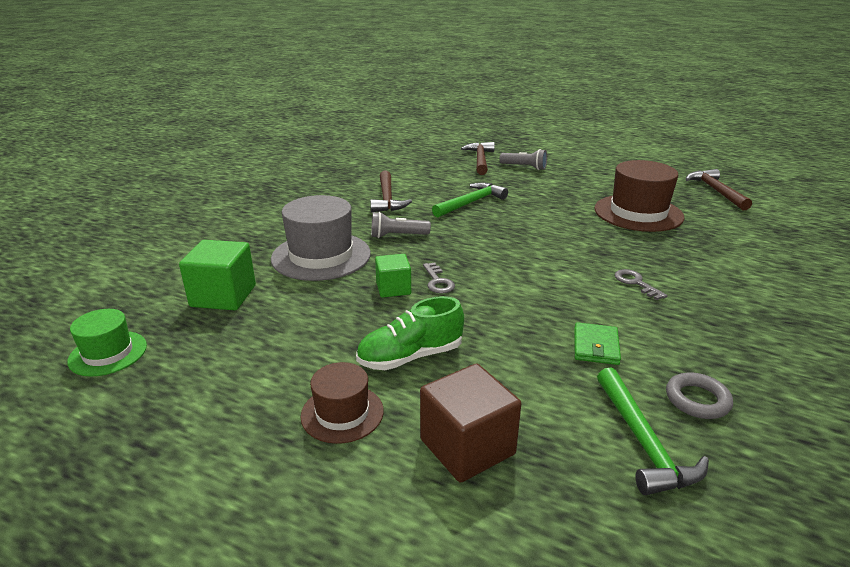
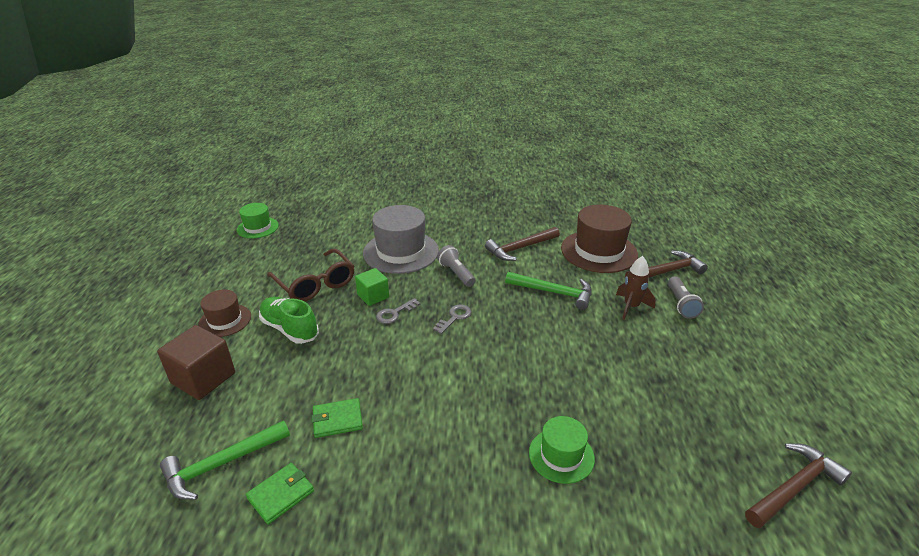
camera: 65 degrees right, 5 degrees up
green cube [179,240,256,310] -> none
brown hat [594,160,685,232] -> brown hat moved to [561,204,638,273]
grey key [615,269,668,300] -> grey key moved to [433,304,471,334]
grey ring [666,372,733,419] -> green wallet [246,463,314,525]
none -> brown glasses [267,249,354,302]
none -> green hat [529,416,595,484]
none -> brown rocket [616,256,656,320]

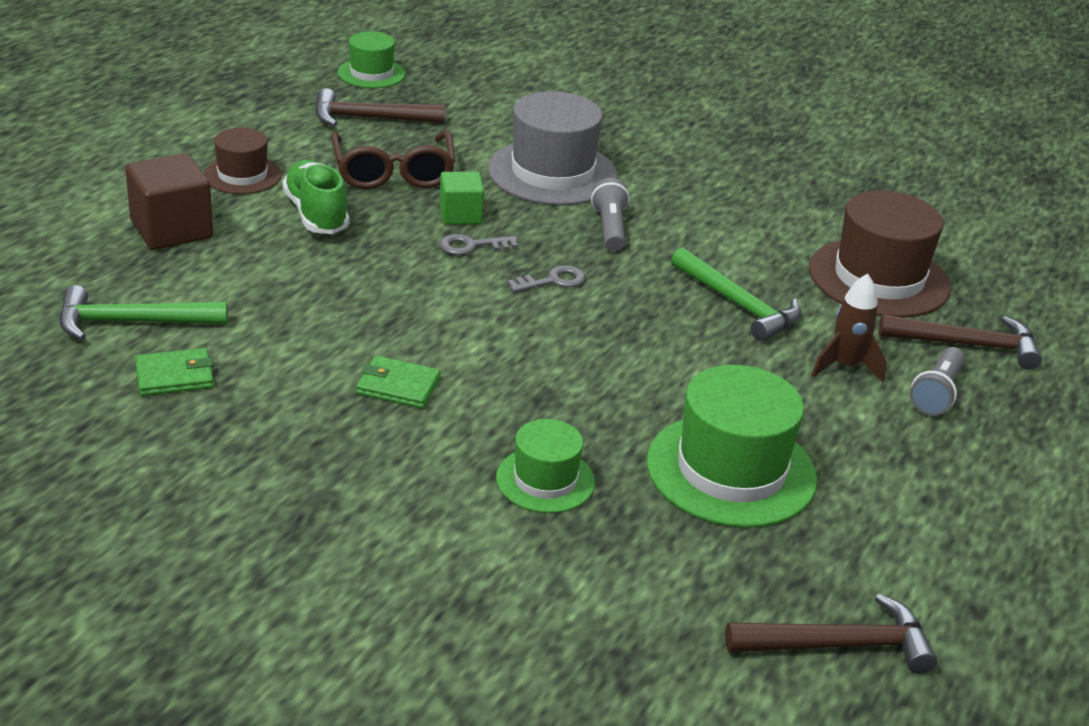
camera: 25 degrees right, 0 degrees up
green wallet [311,398,363,438] -> green wallet moved to [356,356,440,408]
brown hammer [485,227,560,261] -> brown hammer moved to [316,88,445,127]
none -> green hat [647,365,817,528]

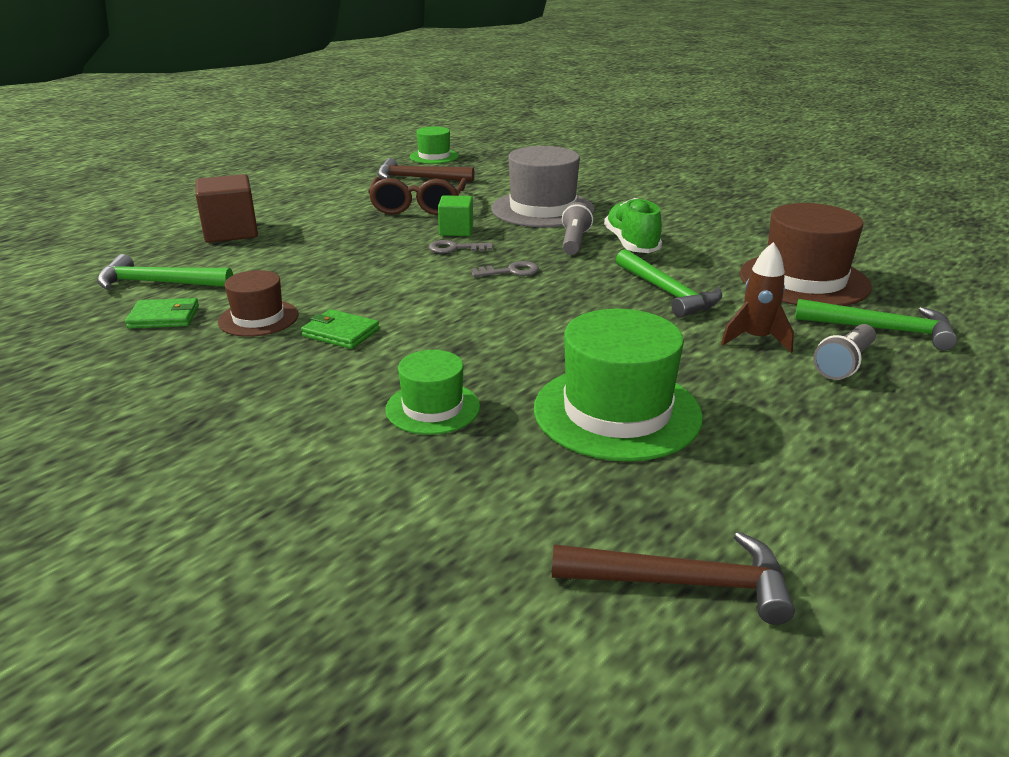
camera: 15 degrees right, 5 degrees down
brown hat [204,128,281,194] -> brown hat moved to [218,270,298,337]
green shoe [282,160,349,234] -> green shoe moved to [604,198,662,253]
brown hammer [879,315,1042,370] -> green hammer [795,299,957,351]

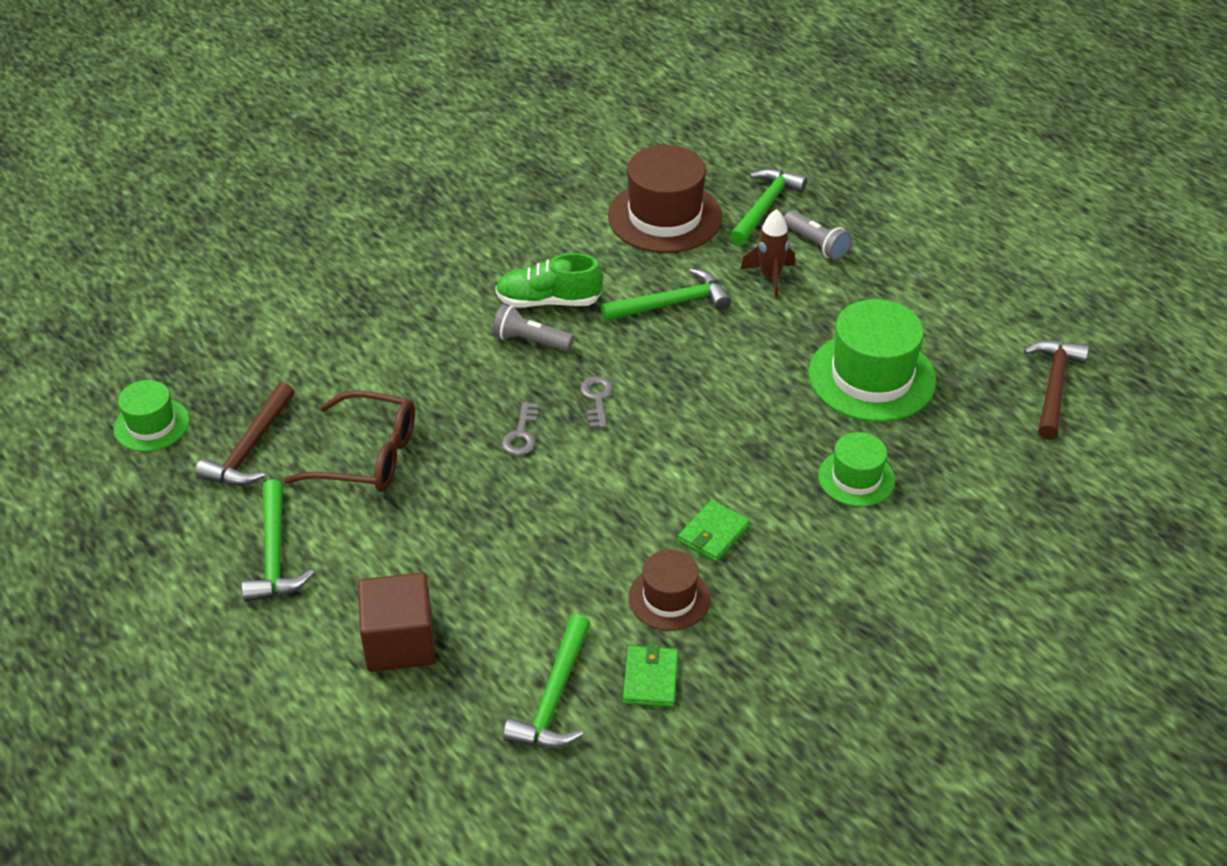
camera: 80 degrees left, 15 degrees up
green cube [438,195,473,236] -> none
grey hat [491,146,595,227] -> none
none -> green hammer [242,479,314,602]

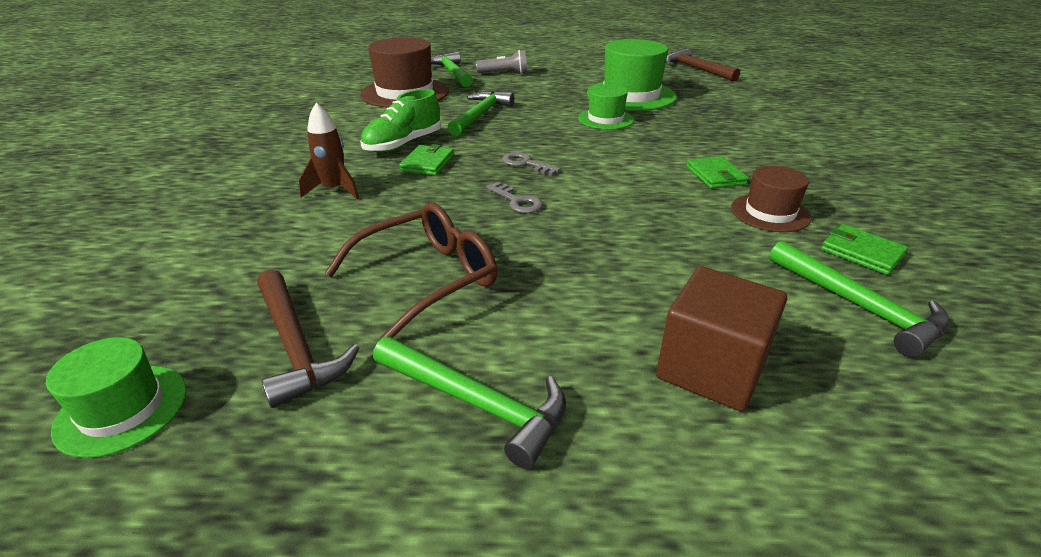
camera: 50 degrees left, 10 degrees down
grey flashlight [492,304,574,351] -> green wallet [399,144,454,176]
brown rocket [740,209,795,298] -> brown rocket moved to [299,102,359,199]
green hat [818,432,895,507] -> green hat moved to [578,84,634,130]

